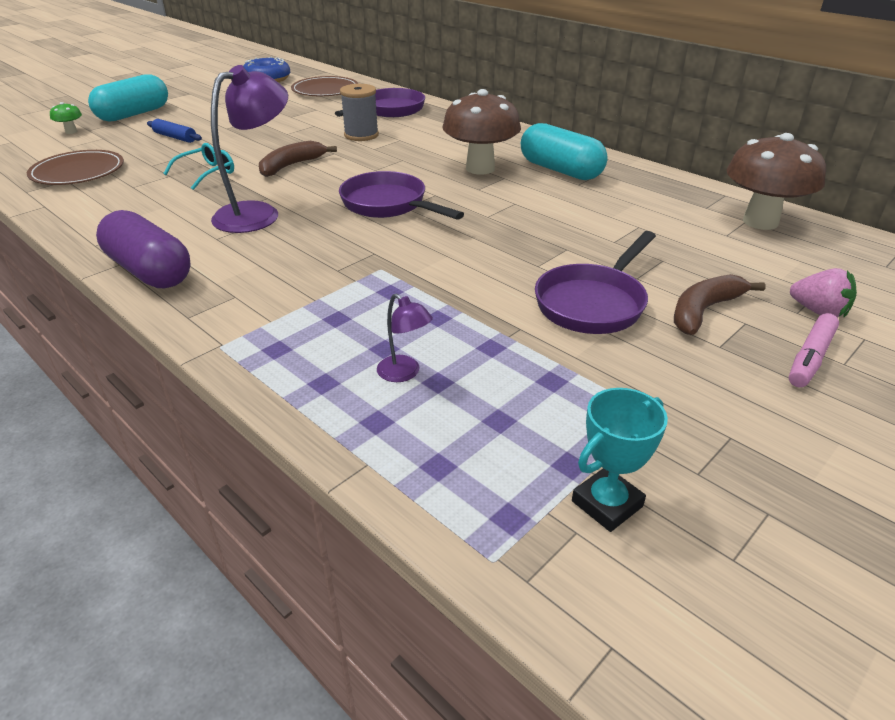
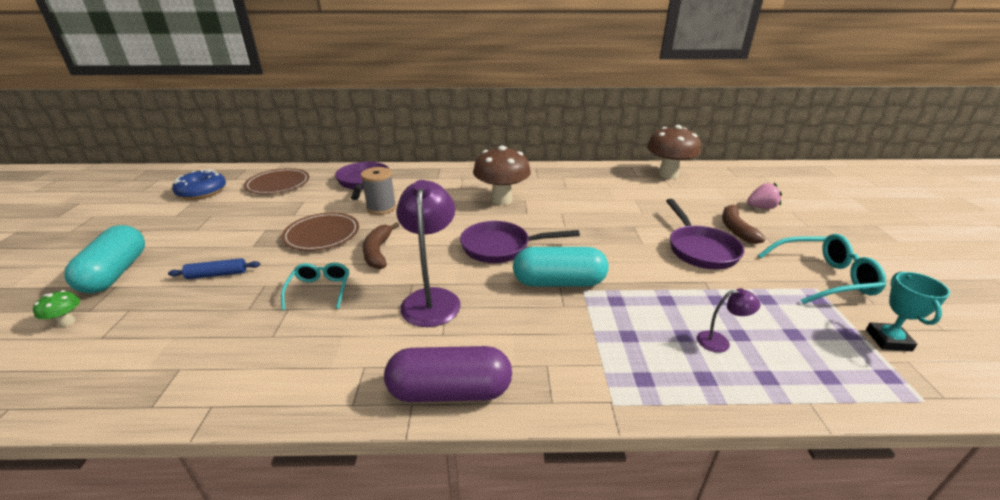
camera: 45 degrees left, 5 degrees down
brown plate [27,150,124,185] -> brown plate moved to [282,213,359,251]
turquoise capsule [521,123,608,180] -> turquoise capsule moved to [513,247,609,286]
pink marker [789,313,839,387] -> none
none -> turquoise glasses [758,234,886,304]

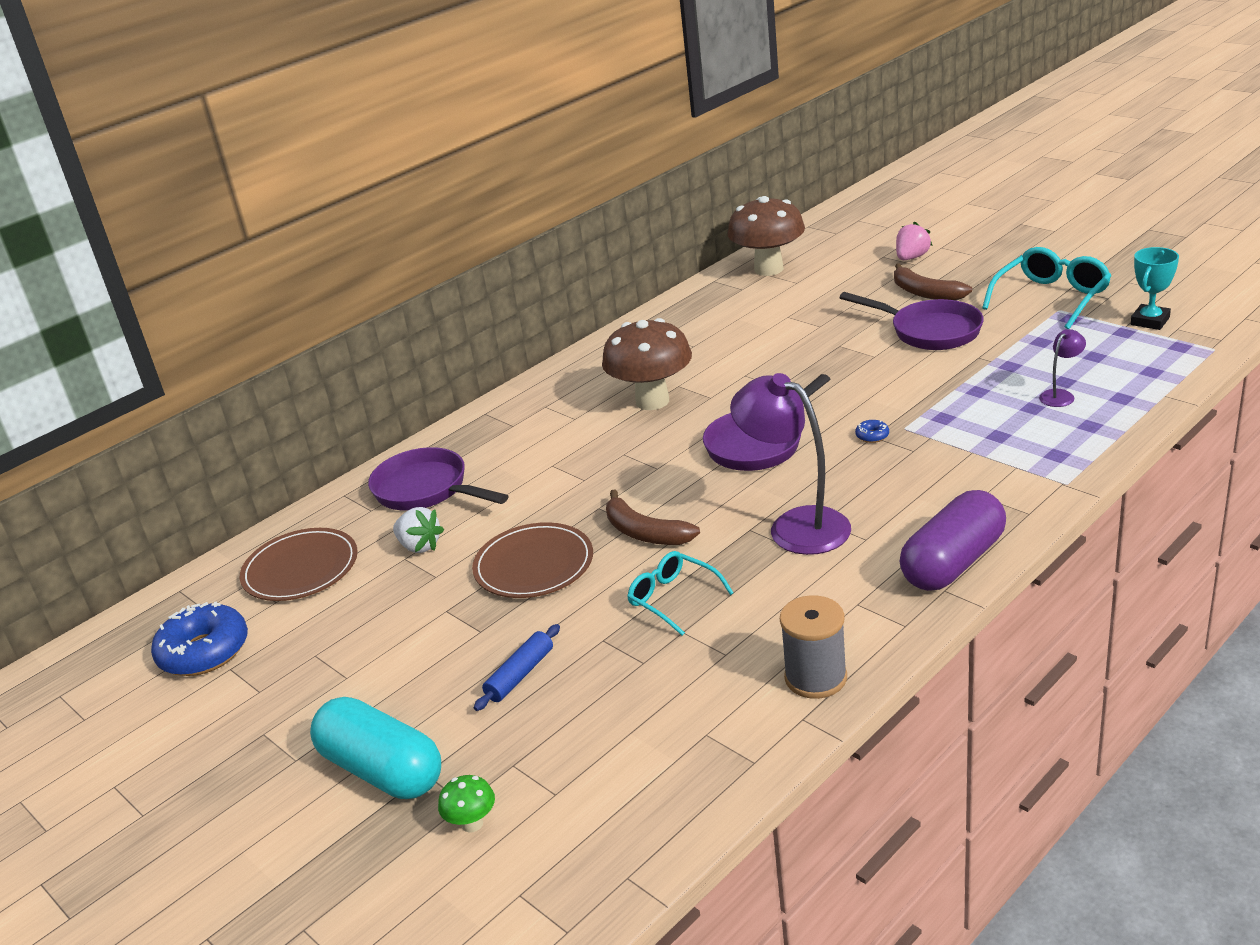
camera: 40 degrees left, 0 degrees up
grey spool [361,167,396,215] -> grey spool moved to [780,595,847,699]
turquoise capsule [513,247,609,286] -> blue donut [855,420,889,443]
turquoise trophy [866,272,950,351] -> turquoise trophy turned 75 degrees clockwise [1131,247,1179,330]
none -> white strawberry [393,507,444,553]

